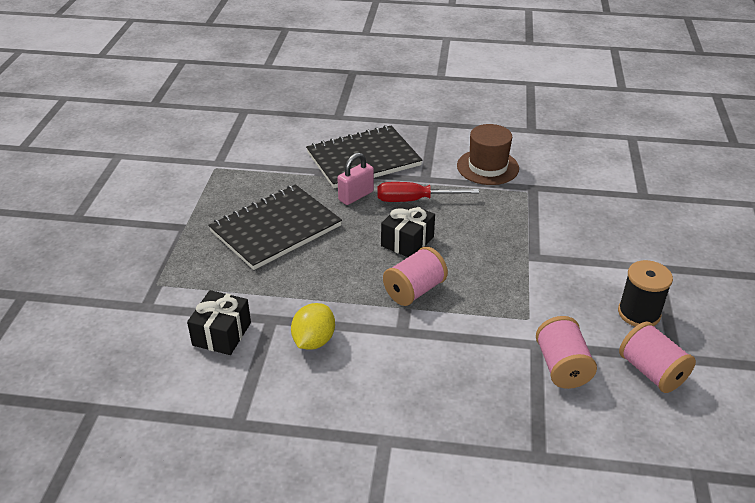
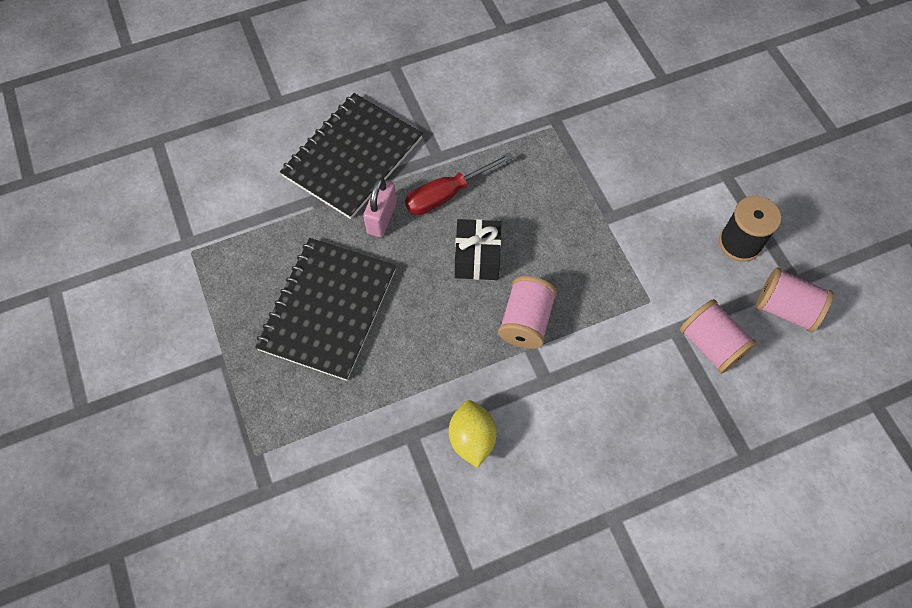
camera: 30 degrees left, 25 degrees up
black gift [187,290,251,355] -> none
brown hat [457,124,519,185] -> none

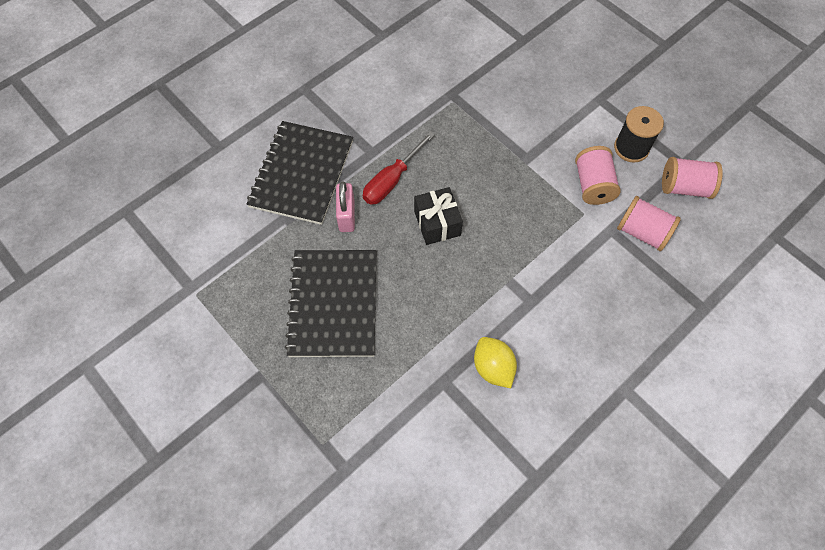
camera: 20 degrees left, 0 degrees up
pink spool [498,276,557,349] -> pink spool moved to [575,146,621,205]

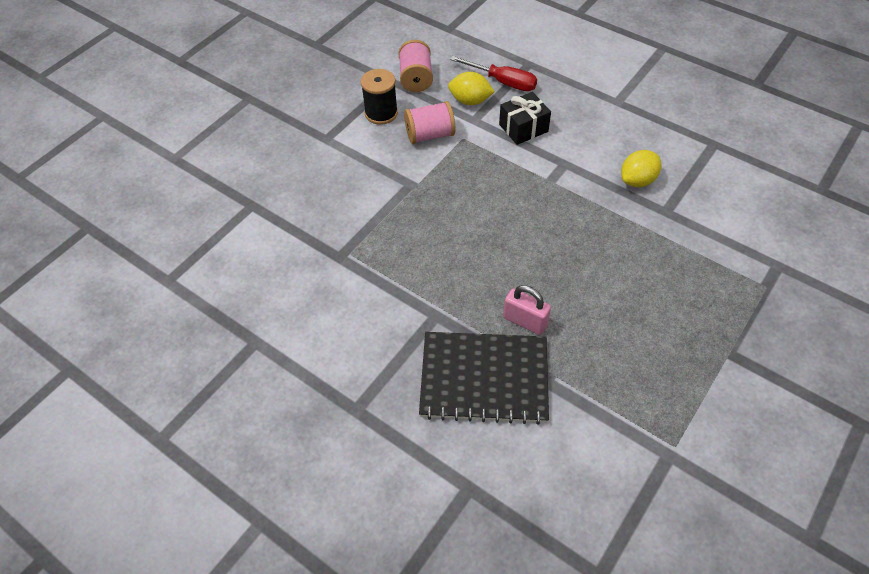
camera: 100 degrees left, 10 degrees down
black notebook [285,250,376,357] -> none
pink padlock [336,181,355,232] -> pink padlock turned 45 degrees clockwise [503,285,551,335]
red screwdriver [363,132,435,205] -> red screwdriver moved to [450,56,537,91]
black gift [414,187,463,245] -> black gift moved to [499,92,551,145]
pink spool [617,196,681,251] -> yellow lemon [448,72,494,105]

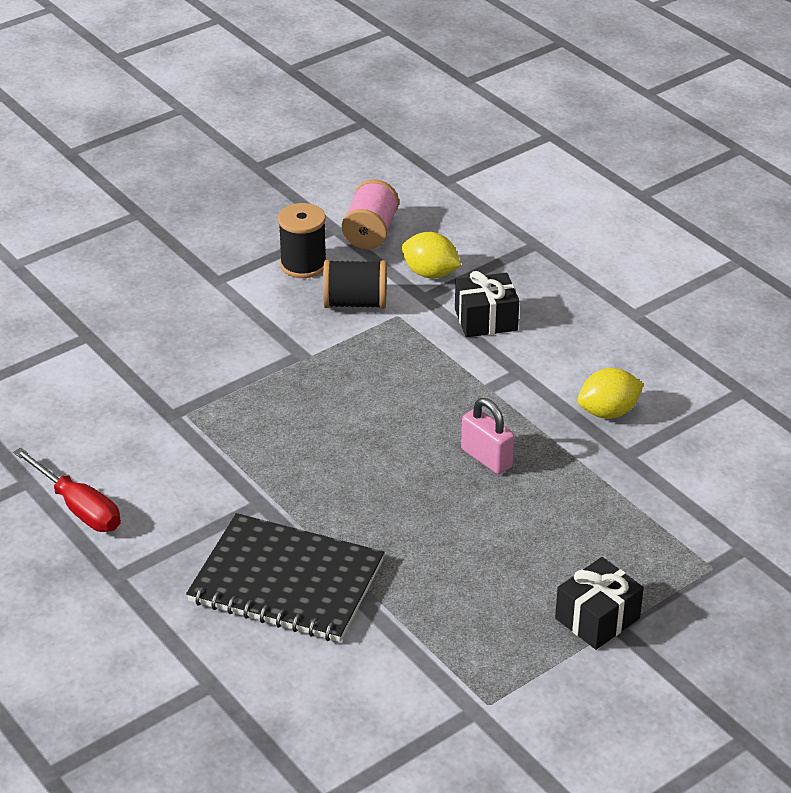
camera: 15 degrees right, 15 degrees down
pink spool [404,101,455,144] -> black spool [323,259,387,309]
red screwdriver [450,56,537,91] -> red screwdriver moved to [13,447,121,532]
pink padlock [503,285,551,335] -> pink padlock moved to [461,398,515,474]
none -> black gift [555,557,644,650]

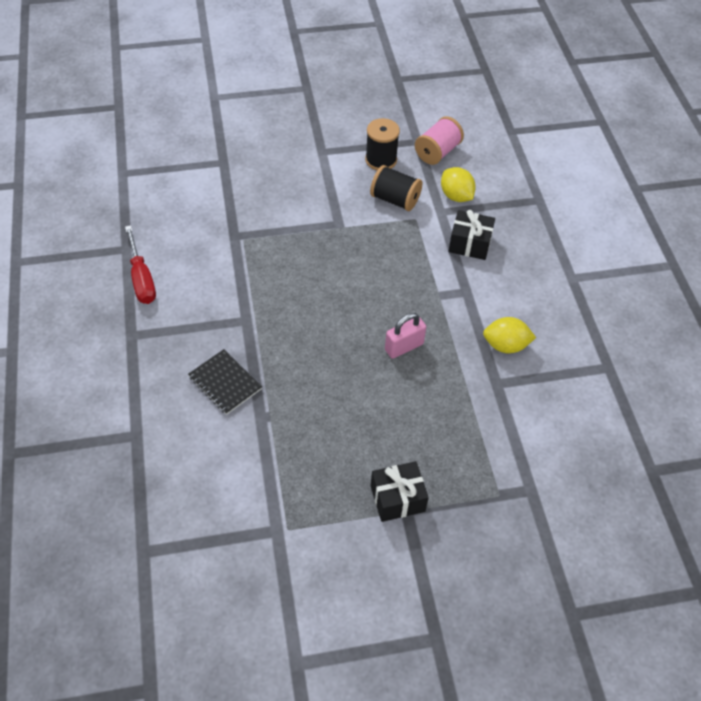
camera: 25 degrees right, 15 degrees up
black notebook [186,513,385,642] -> black notebook [188,349,262,415], size x0.56
pink padlock [461,398,515,474] -> pink padlock turned 75 degrees clockwise [385,313,426,359]

